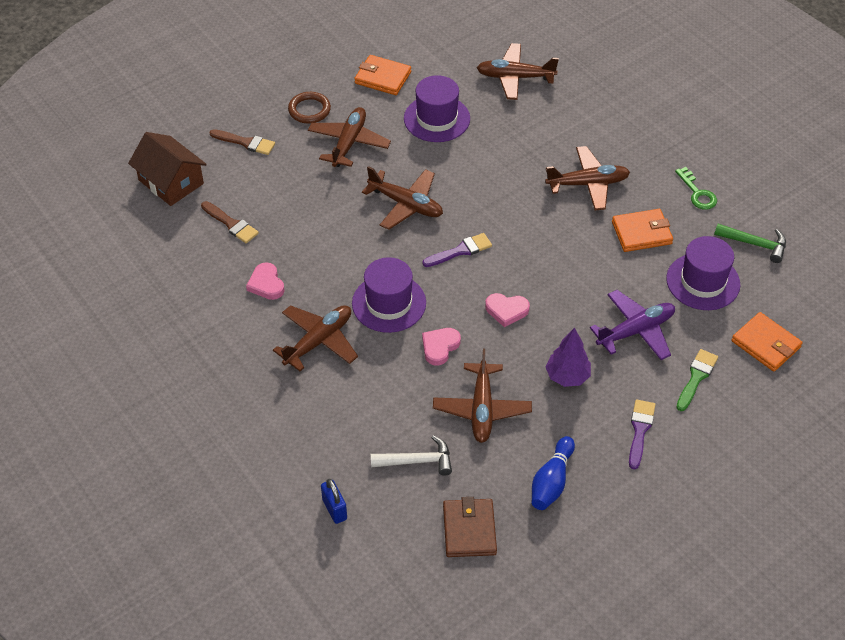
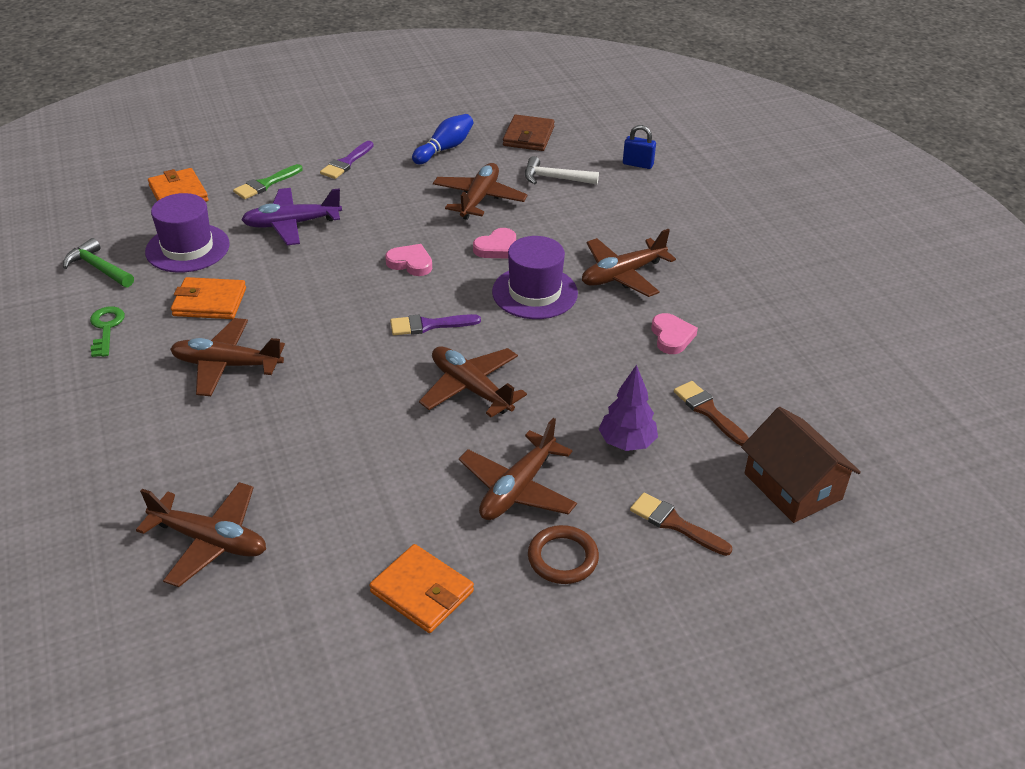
camera: 165 degrees left, 10 degrees down
blue padlock [321,479,347,524] -> blue padlock turned 60 degrees counterclockwise [623,125,656,169]
purple hat [404,75,470,142] -> none
purple tree [545,327,591,387] -> purple tree moved to [599,365,658,451]

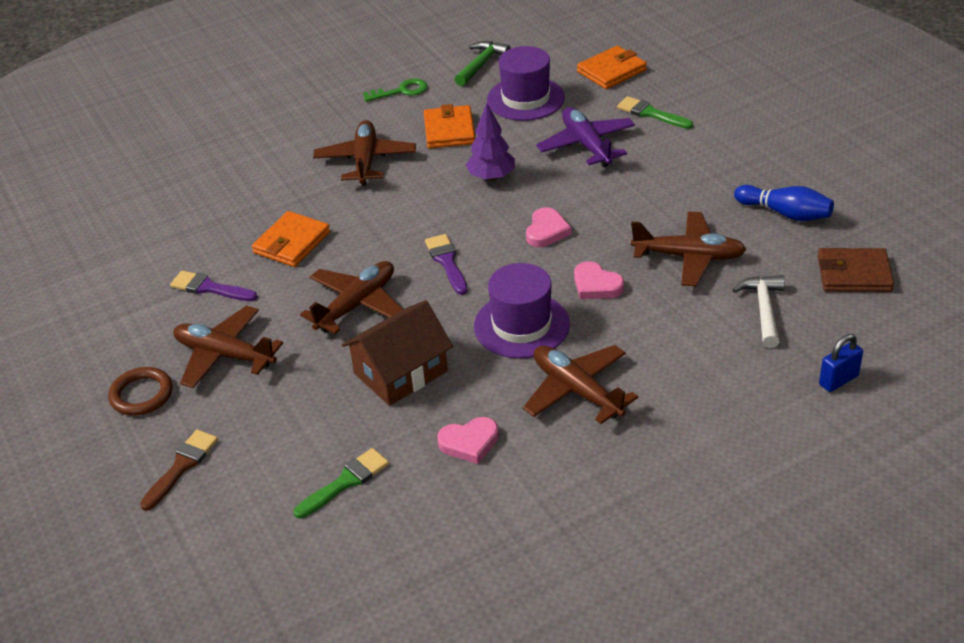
camera: 85 degrees right, 0 degrees up
brown plane [136,482,266,587] -> none
purple brush [320,141,374,179] -> purple brush moved to [170,271,258,301]
orange wallet [369,544,474,633] -> orange wallet moved to [252,211,330,267]
purple tree [599,365,658,451] -> purple tree moved to [466,103,515,181]
blue padlock [623,125,656,169] -> blue padlock turned 45 degrees clockwise [819,334,863,392]
brown brush [674,381,749,446] -> green brush [293,448,389,518]
brown house [741,407,861,523] -> brown house moved to [342,300,453,406]

